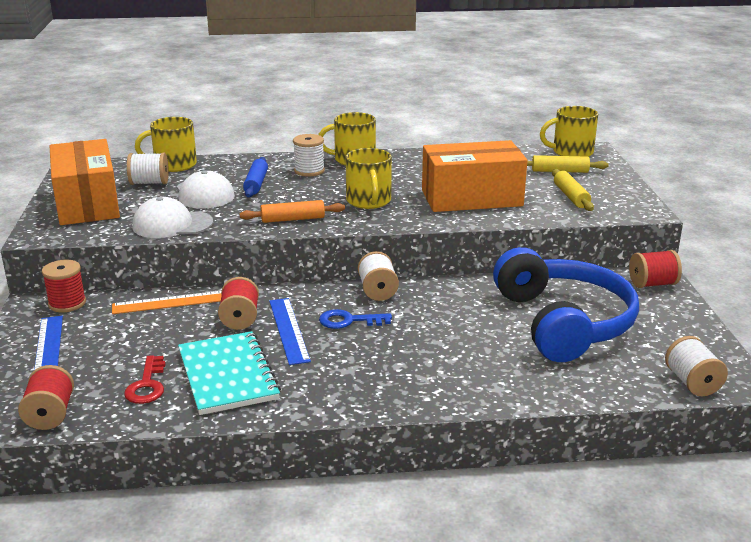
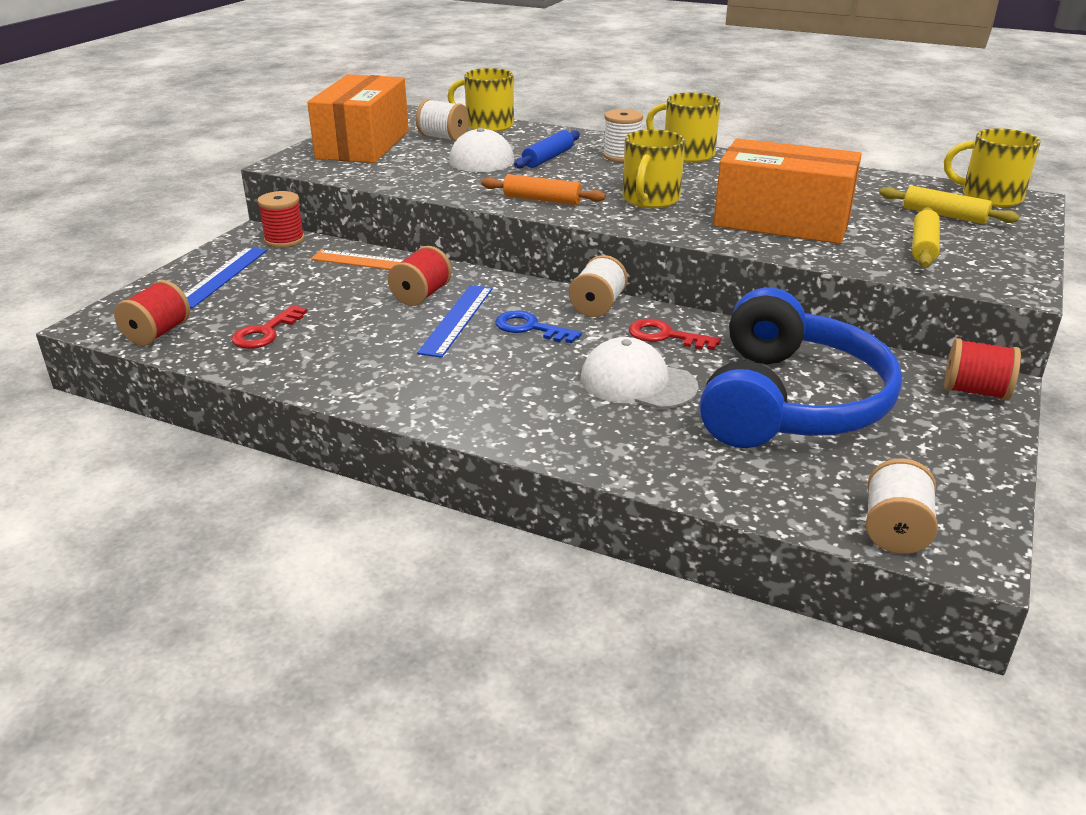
camera: 30 degrees right, 5 degrees up
white cap [132,197,213,238] -> white cap moved to [581,337,699,409]
turquoise notebook [178,331,281,415] -> none
none -> red key [629,319,721,350]

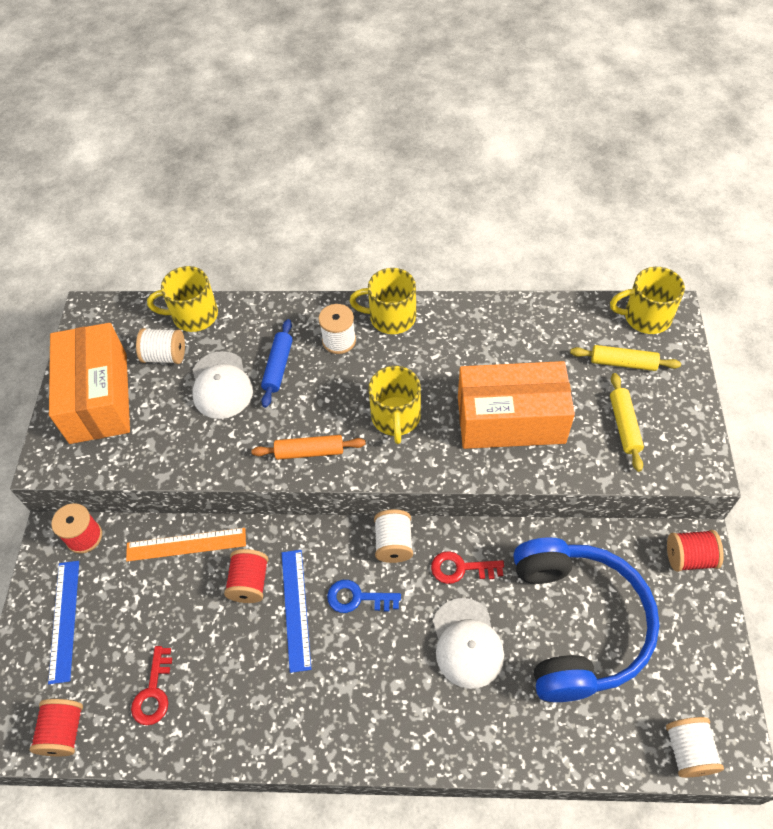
camera: 20 degrees left, 25 degrees up
white cap [581,337,699,409] -> white cap turned 105 degrees counterclockwise [433,598,504,689]

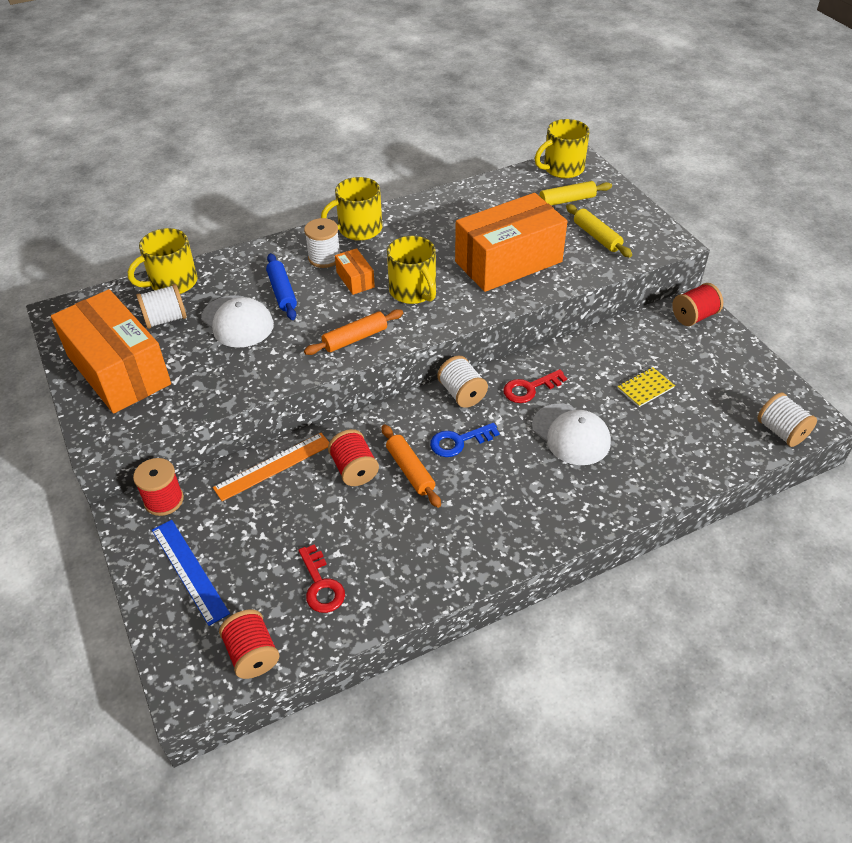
camera: 30 degrees left, 10 degrees down
blue ruler [282,550,311,673] -> orange rolling pin [382,424,441,508]
blue headphones [513,537,660,702] -> yellow notebook [617,367,675,407]
none -> orange box [335,248,375,295]

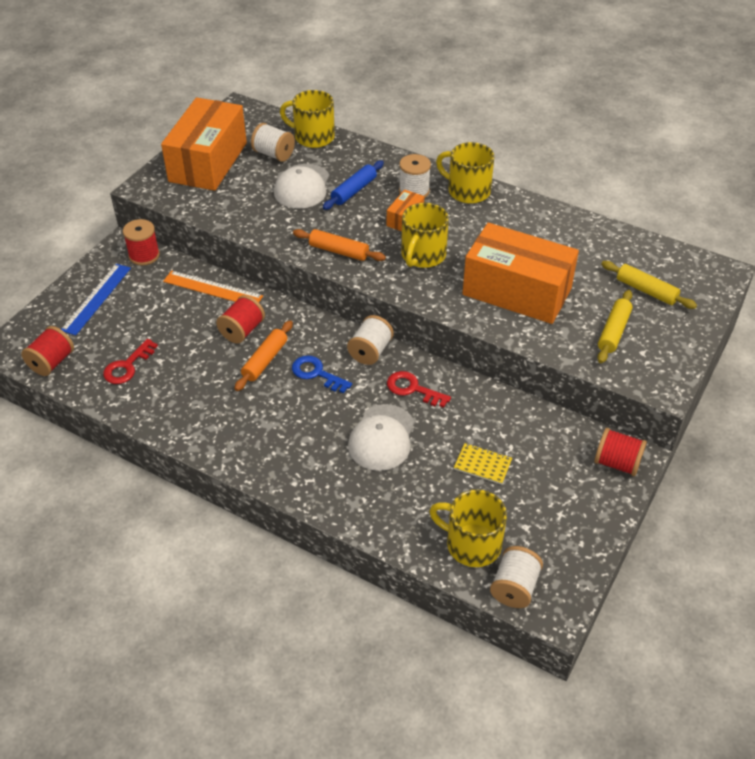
camera: 55 degrees right, 0 degrees up
yellow mug [535,119,590,178] -> yellow mug moved to [429,489,507,567]

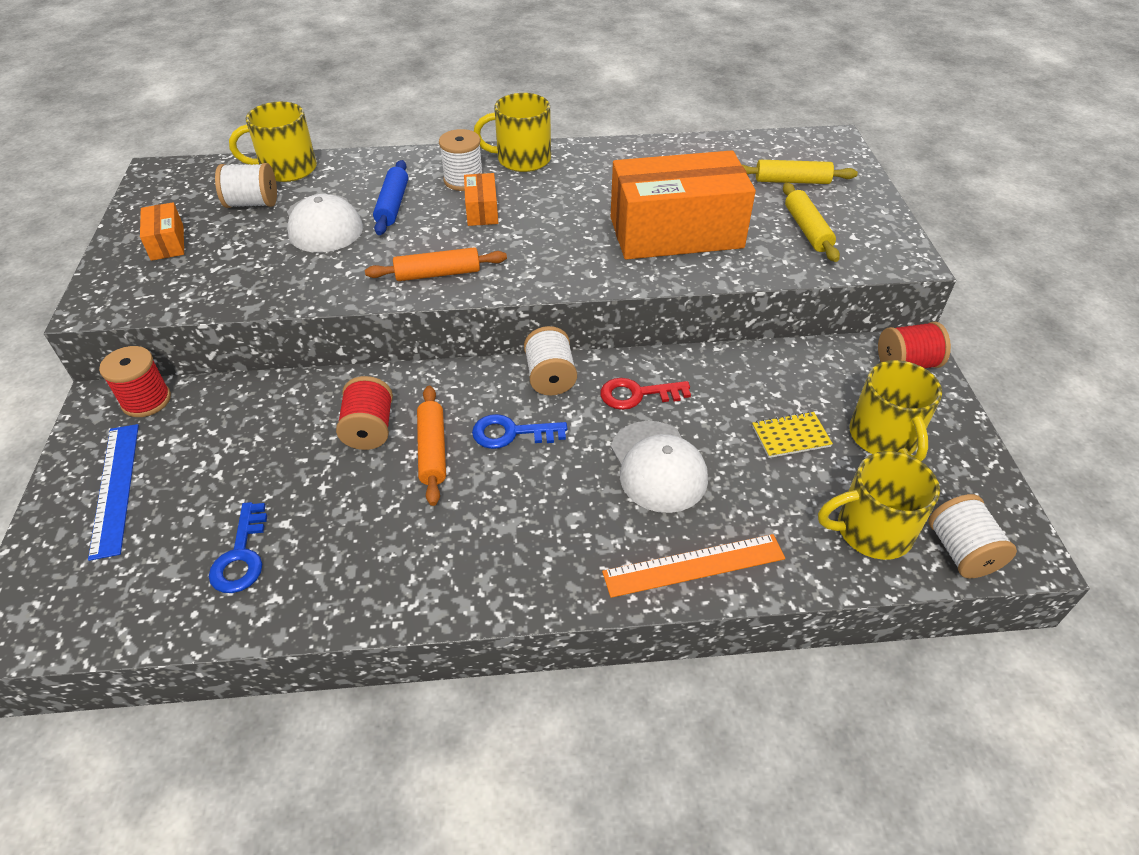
camera: 35 degrees left, 0 degrees up
red spool [21,326,74,376] -> none
red key [103,339,158,384] -> blue key [209,502,267,593]
orange box [161,97,247,191] -> orange box [140,202,184,261], size x0.43
orange ruler [163,271,263,302] -> orange ruler moved to [602,534,785,598]
yellow mug [401,203,449,268] -> yellow mug moved to [849,360,942,462]

